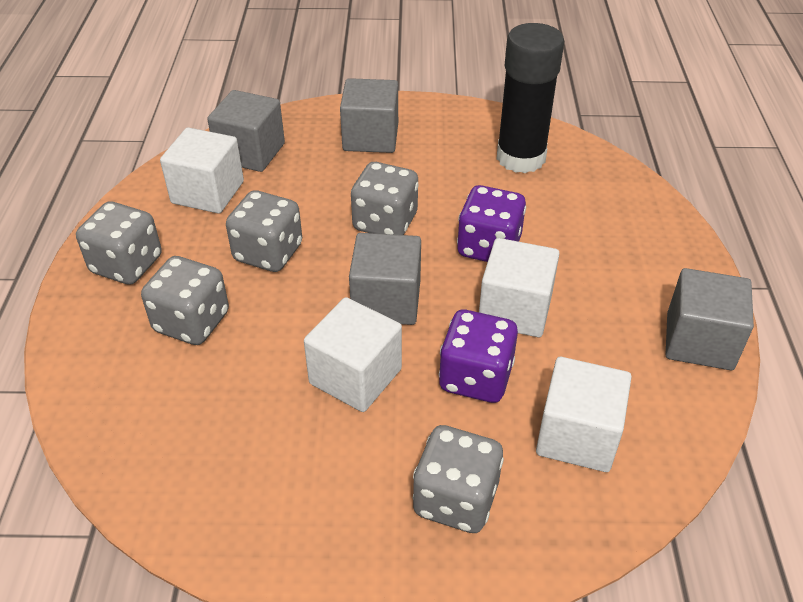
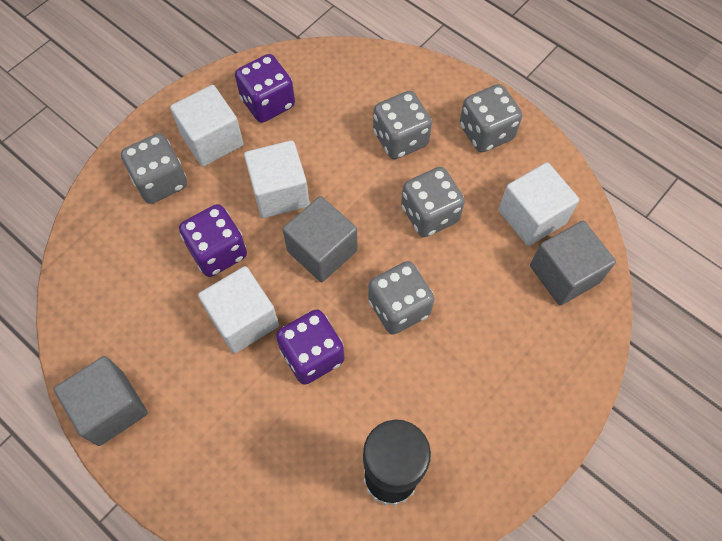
camera: 130 degrees right, 20 degrees up
grey cube [340,78,398,153] -> none
white cube [536,357,632,472] -> white cube moved to [170,85,244,166]
none -> purple dice [235,54,295,123]

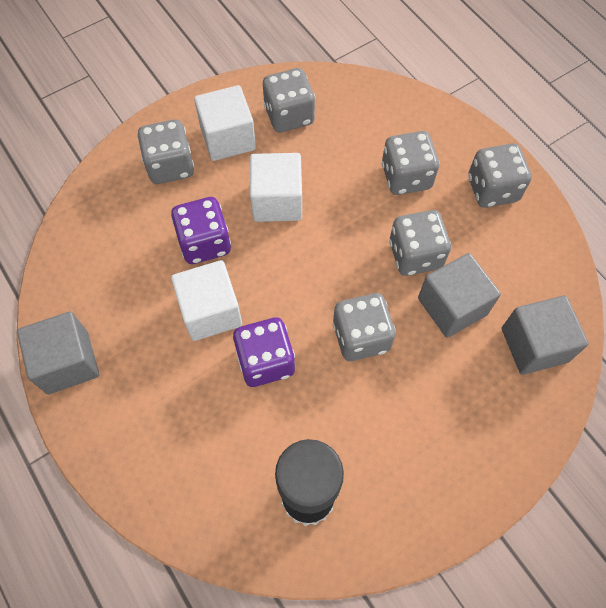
camera: 15 degrees right, 0 degrees up
purple dice [235,54,295,123] -> grey dice [263,68,315,132]
grey cube [282,196,357,282] -> grey cube moved to [418,253,501,338]
white cube [498,162,579,246] -> none

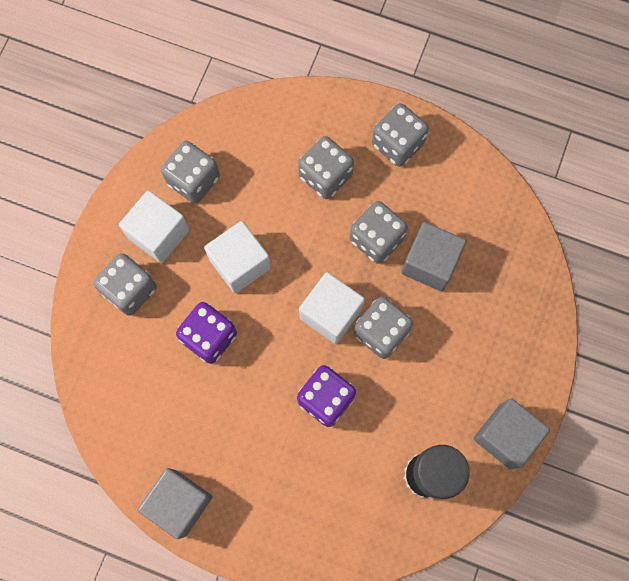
camera: 35 degrees left, 10 degrees up
white cube [171,260,242,341] -> white cube moved to [299,272,365,344]
grey cube [502,295,589,375] -> grey cube moved to [474,398,550,469]

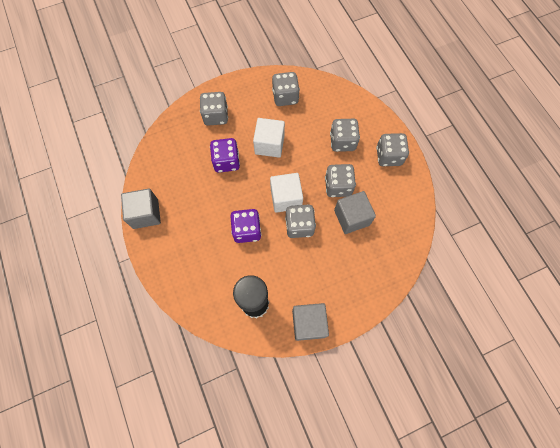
camera: 45 degrees right, 5 degrees down
white cube [119,190,189,263] -> none

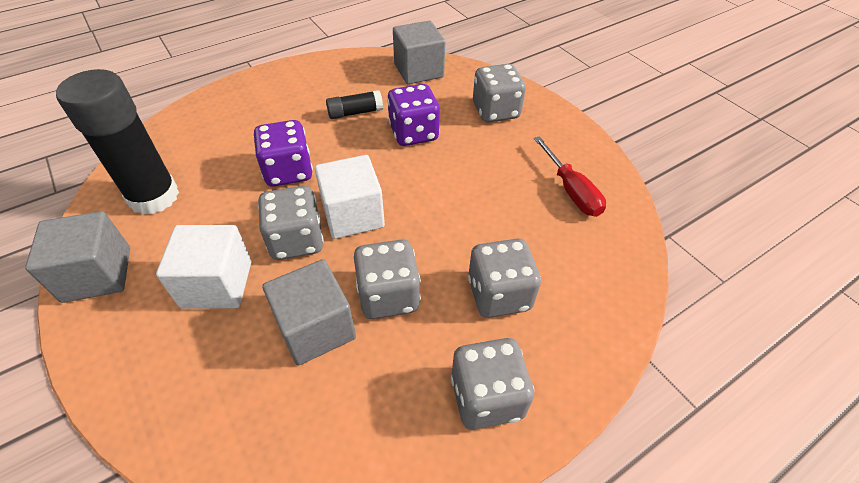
camera: 80 degrees right, 20 degrees down
grey cube [121,189,161,229] -> grey cube moved to [393,21,445,84]
white cube [253,118,285,158] -> white cube moved to [156,225,251,309]
grey dice [272,72,300,106] -> red screwdriver [534,136,606,217]
none -> black glue stick [326,90,383,119]

